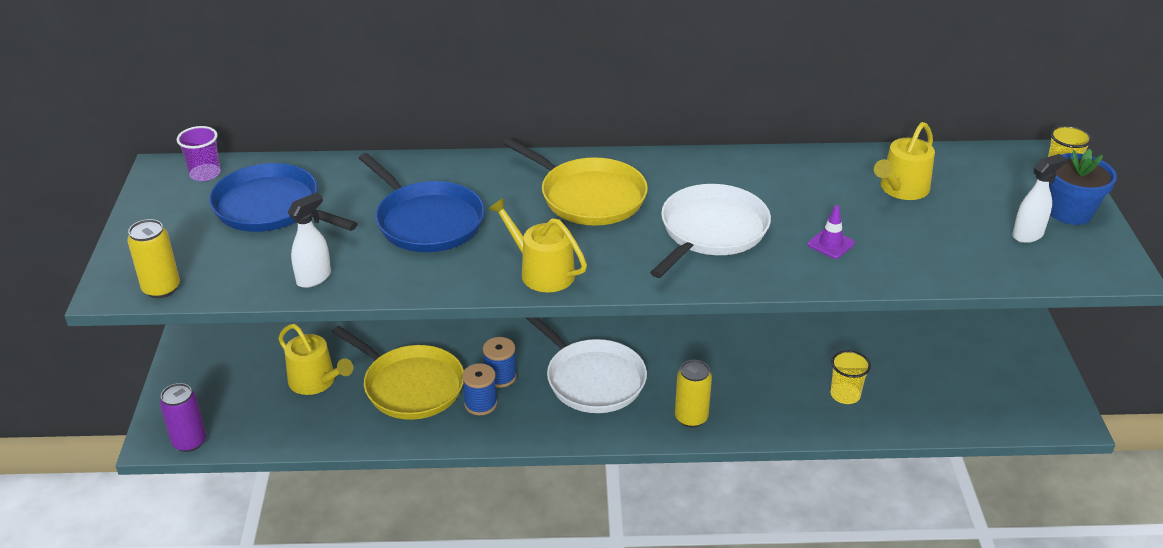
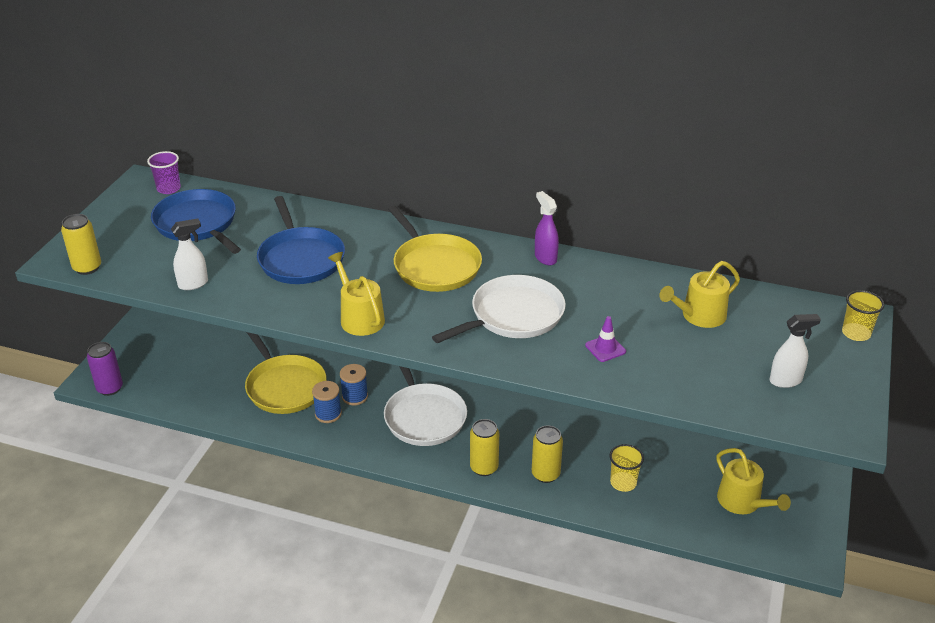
camera: 20 degrees right, 0 degrees up
yellow watering can [278,324,353,395] -> yellow watering can moved to [717,448,791,514]
blue flower pot [1049,149,1117,225] -> none
none -> yellow can [532,425,563,483]
none -> purple spray bottle [535,191,559,265]

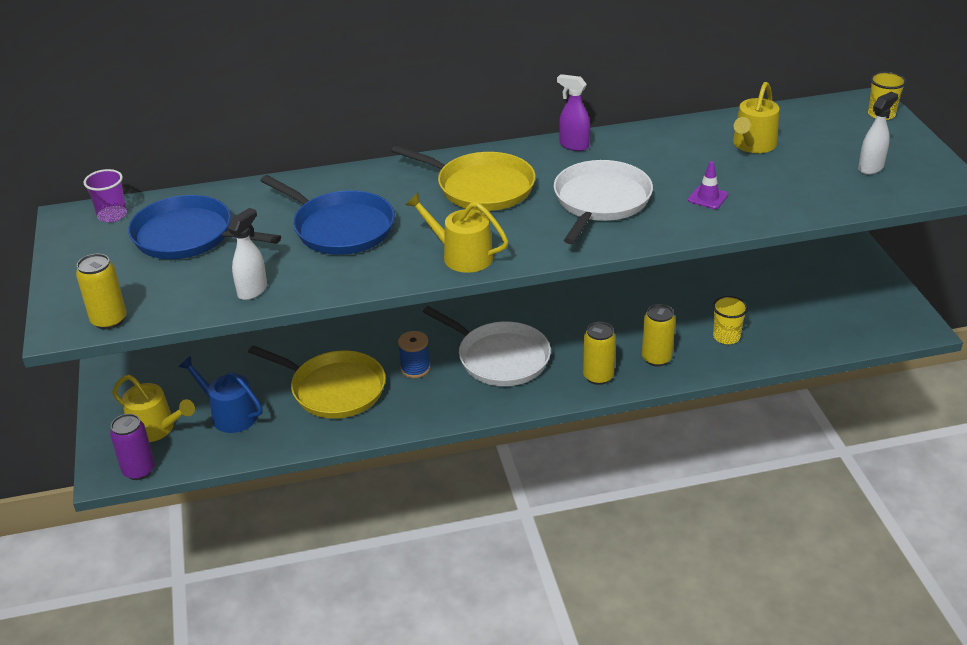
camera: 30 degrees left, 0 degrees up
blue spool [312,381,342,423] -> none
yellow watering can [717,448,791,514] -> yellow watering can moved to [112,375,195,442]
none -> blue watering can [178,356,263,433]

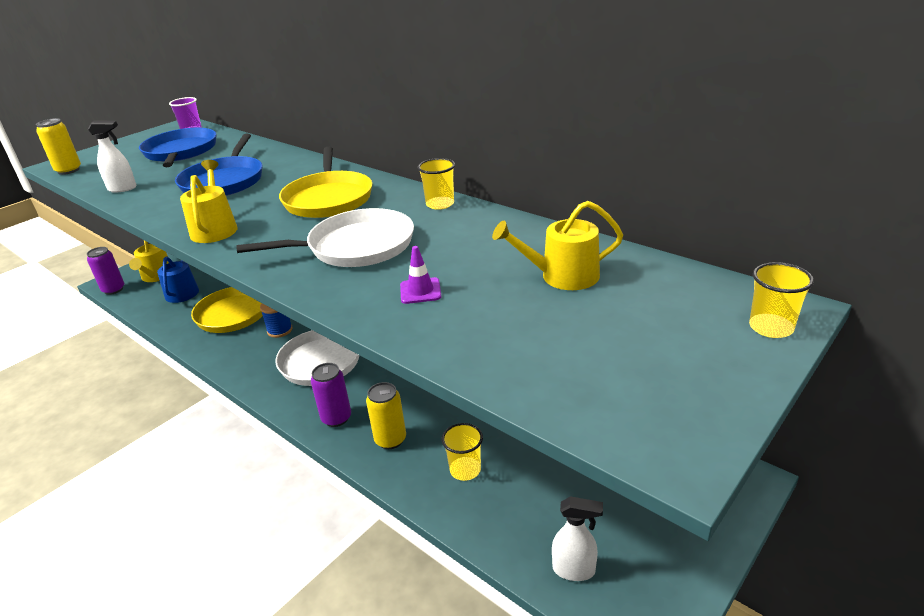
camera: 55 degrees right, 5 degrees down
purple spray bottle [557,74,590,151] -> yellow cup [418,158,455,210]
yellow can [583,322,616,385] -> purple can [311,363,351,427]
white spray bottle [858,92,898,175] -> white spray bottle moved to [552,496,603,581]

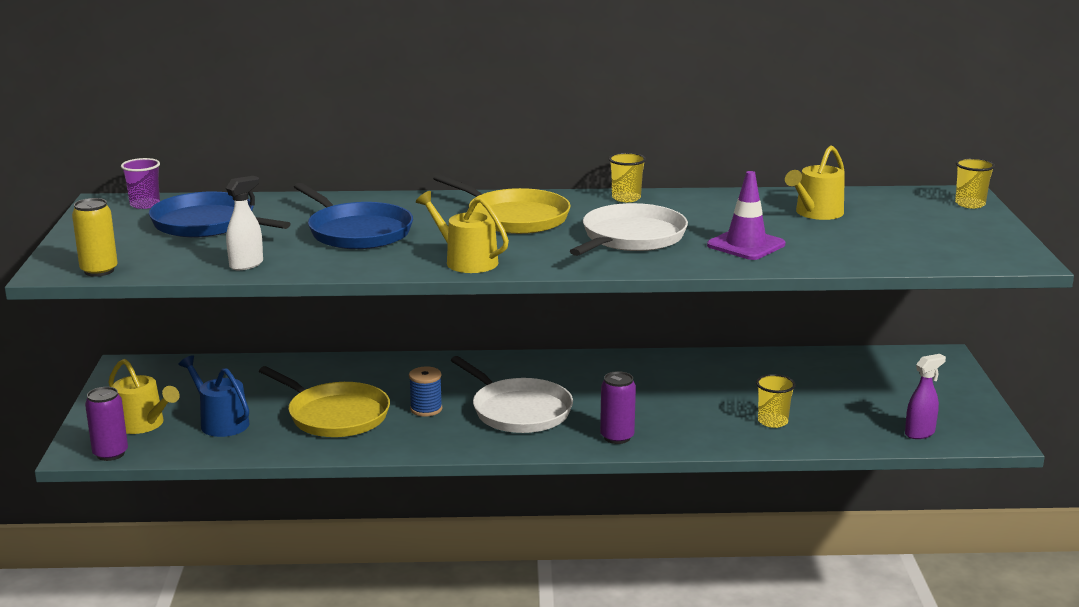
camera: 45 degrees left, 10 degrees down
yellow can [366,382,406,449] -> none
purple traffic cone [400,246,441,304] -> purple traffic cone [707,171,785,260], size x1.73
white spray bottle [552,496,603,581] -> purple spray bottle [905,354,946,439]

